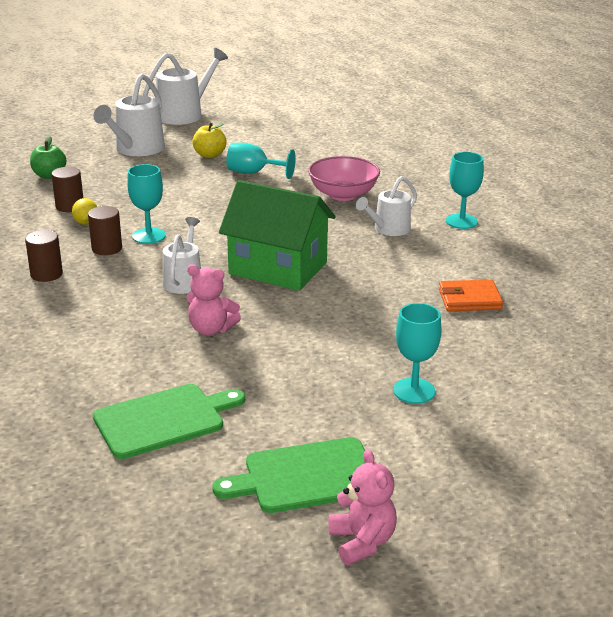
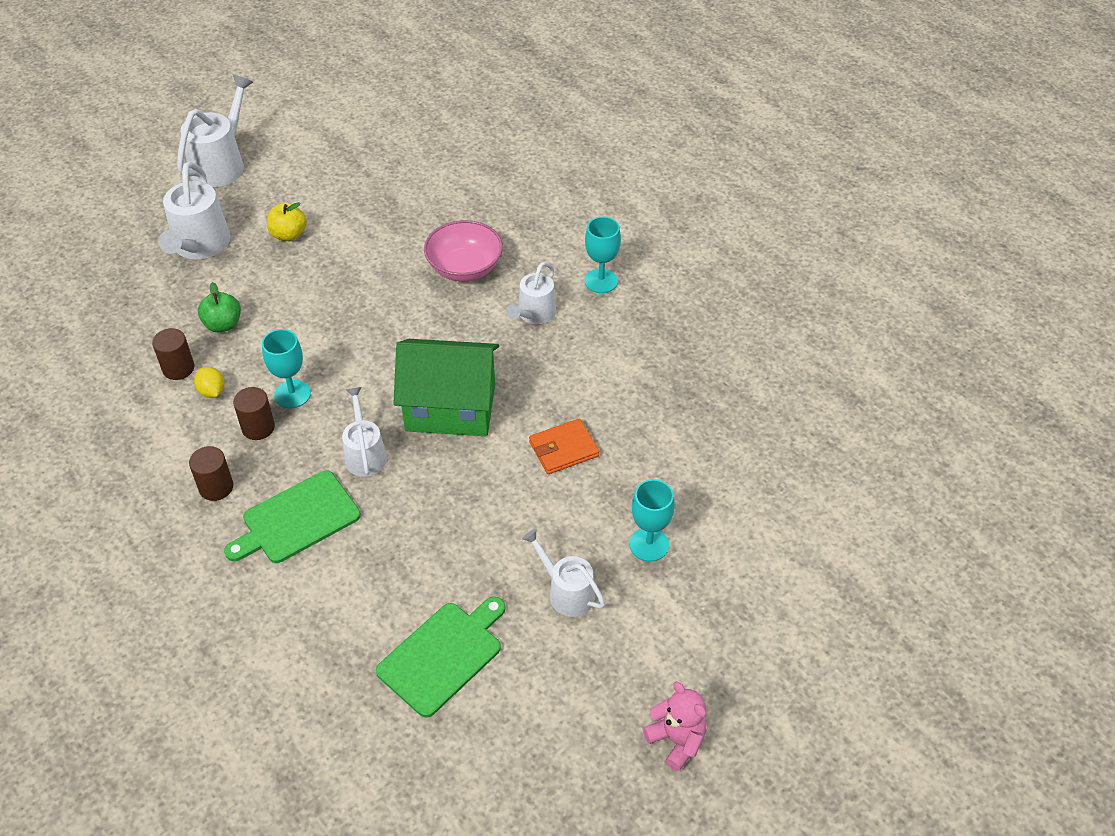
camera: 20 degrees left, 20 degrees up
green apple [30,136,66,179] -> green apple moved to [198,282,241,332]
pink teddy bear [186,264,241,335] -> none
green cutting board [212,437,365,513] -> green cutting board moved to [224,471,361,563]
turquoise goblet [227,143,296,179] -> none
orange wallet [439,280,503,311] -> orange wallet moved to [529,418,599,474]
none -> white watering can [522,529,605,617]

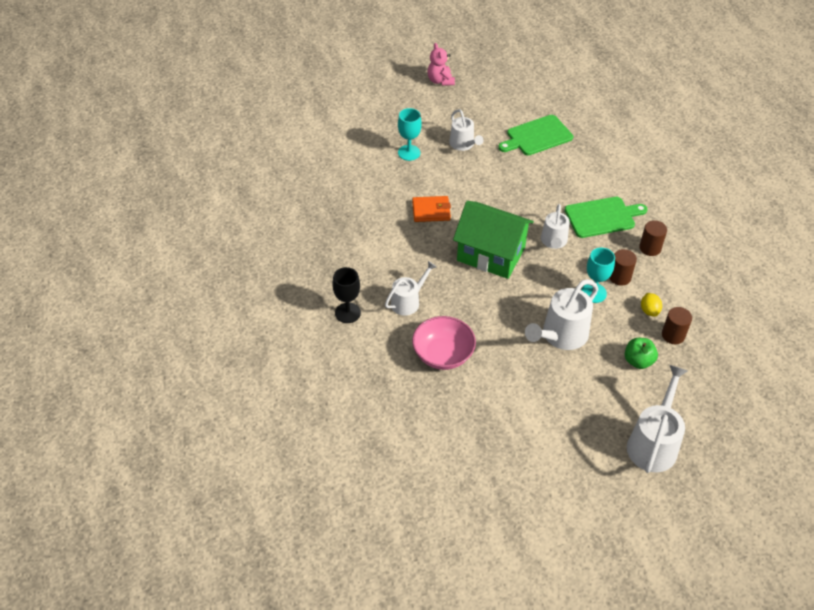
camera: 160 degrees left, 0 degrees up
white watering can [177,75,253,187] -> white watering can moved to [525,279,598,350]
yellow apple [267,202,307,241] -> none
turquoise goblet [585,217,621,293] -> black goblet [332,267,361,323]

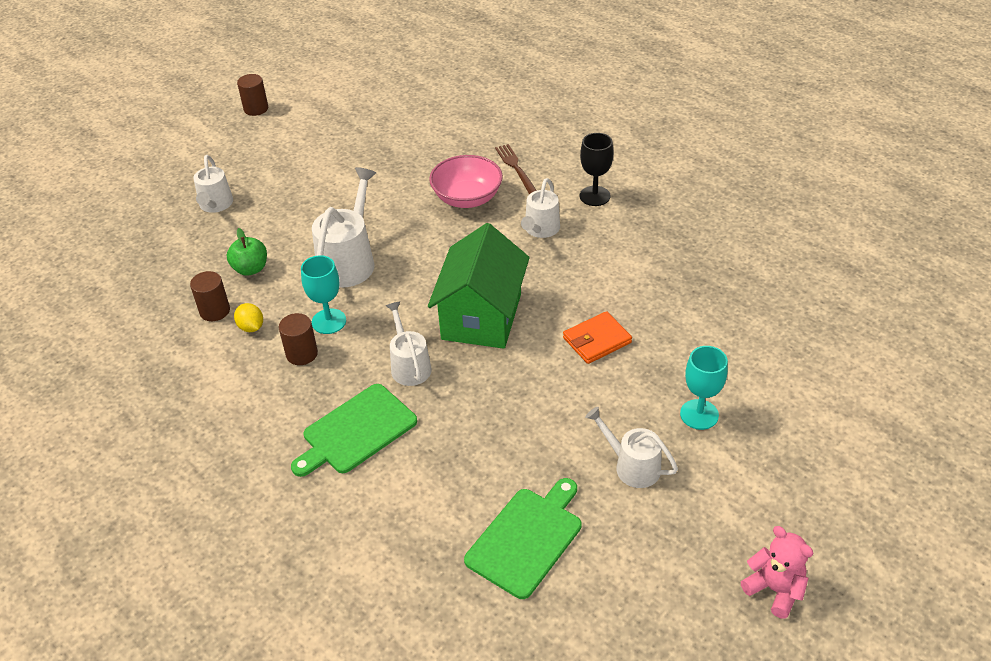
camera: 155 degrees right, 5 degrees down
green house [453,201,534,279] -> green house turned 75 degrees counterclockwise [428,223,530,349]
white watering can [627,365,688,473] -> white watering can [194,155,233,213], size x0.63
brown cylinder [639,220,667,256] -> brown cylinder moved to [237,74,268,116]
none -> brown fork [495,144,537,194]

